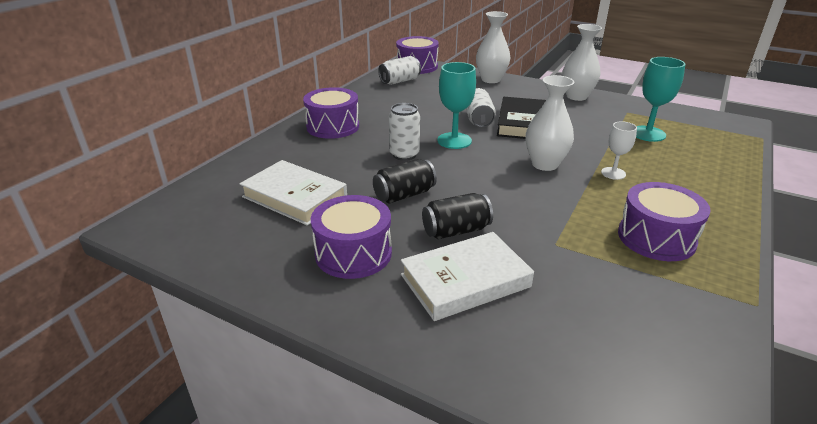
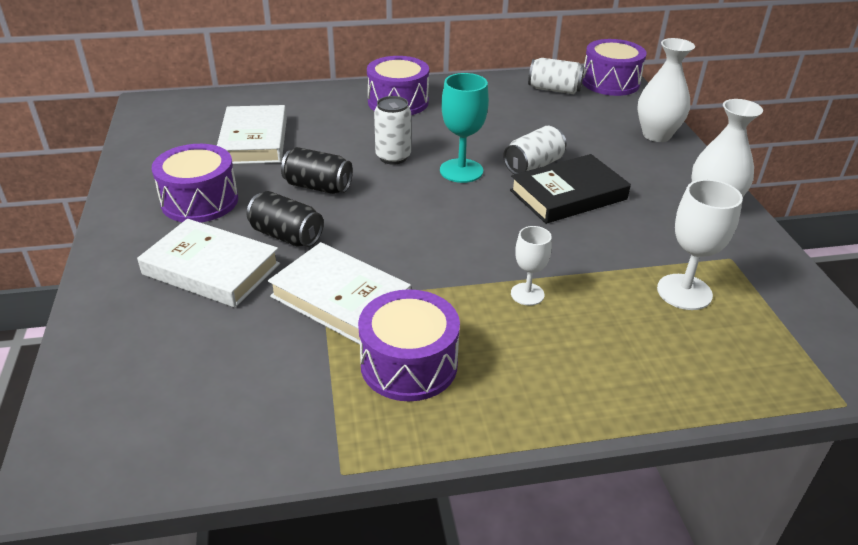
camera: 50 degrees right, 5 degrees up
white vase [526,75,575,171] -> none
turquoise goblet [636,57,686,142] -> white goblet [657,179,743,310]
none -> white book [268,242,411,344]

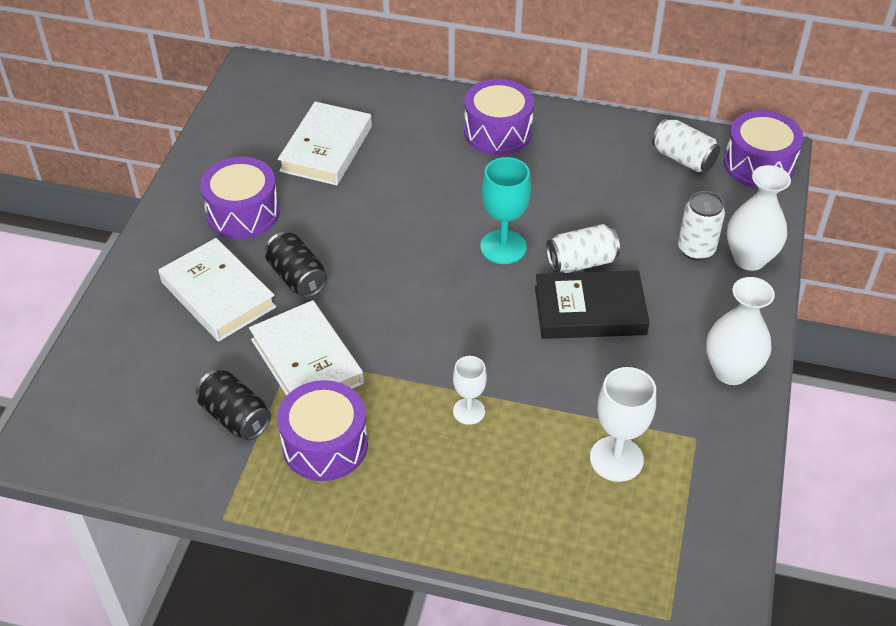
camera: 25 degrees right, 10 degrees up
black can [281,147,353,194] -> black can moved to [196,370,271,441]
white can [374,96,411,164] -> white can moved to [678,191,725,261]

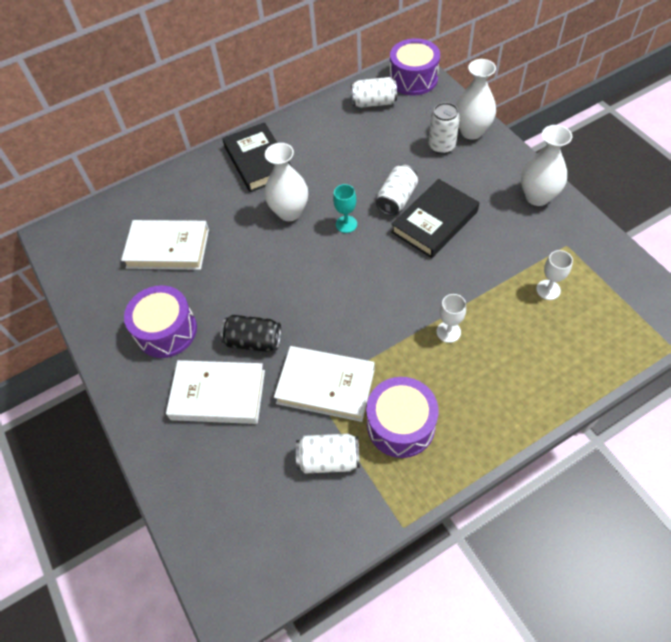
camera: 40 degrees left, 10 degrees up
black can [196,370,271,441] -> white can [296,434,360,474]
white book [278,102,372,185] -> white book turned 60 degrees counterclockwise [121,220,209,270]
purple drum [464,79,534,155] -> black book [223,122,292,192]
turquoise goblet [480,157,531,264] -> turquoise goblet [333,184,357,233], size x0.62
white goblet [590,367,656,482] -> white goblet [536,250,573,300], size x0.62
none -> white vase [265,143,308,221]

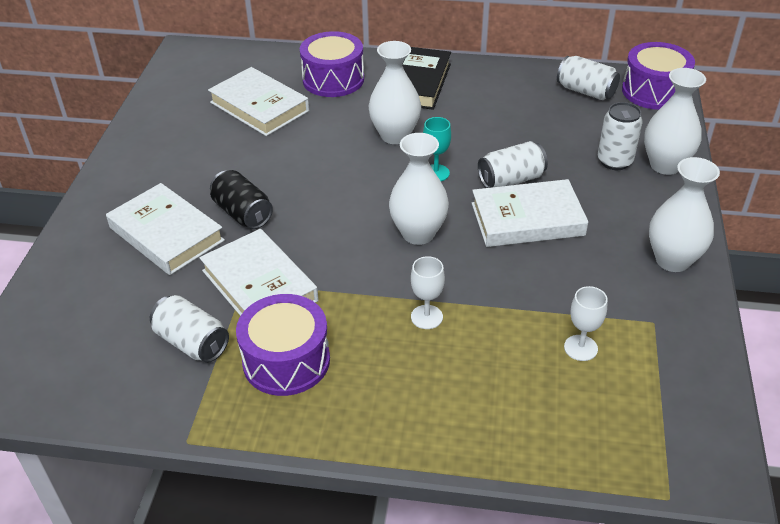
camera: 35 degrees right, 15 degrees down
purple drum [124,285,197,358] -> purple drum moved to [300,31,364,97]
black book [391,179,479,258] -> white book [472,179,588,247]
none -> white vase [389,133,449,245]

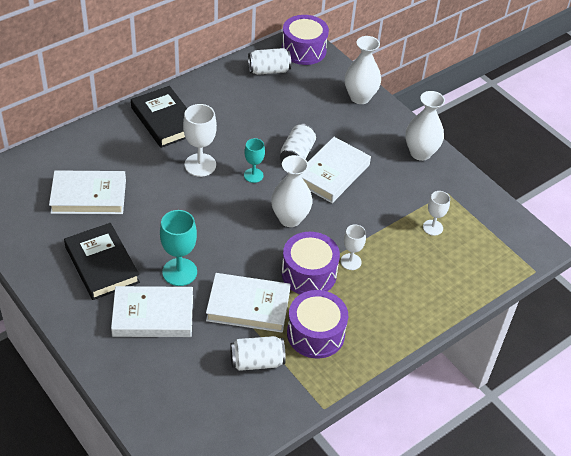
camera: 50 degrees left, 5 degrees up
black can [210,170,273,229] -> turquoise goblet [160,210,197,286]
purple drum [300,31,364,97] -> purple drum moved to [282,232,340,294]
white vase [369,41,421,144] -> white goblet [183,104,217,177]
white can [598,102,643,170] -> none
none -> black book [64,223,140,300]

